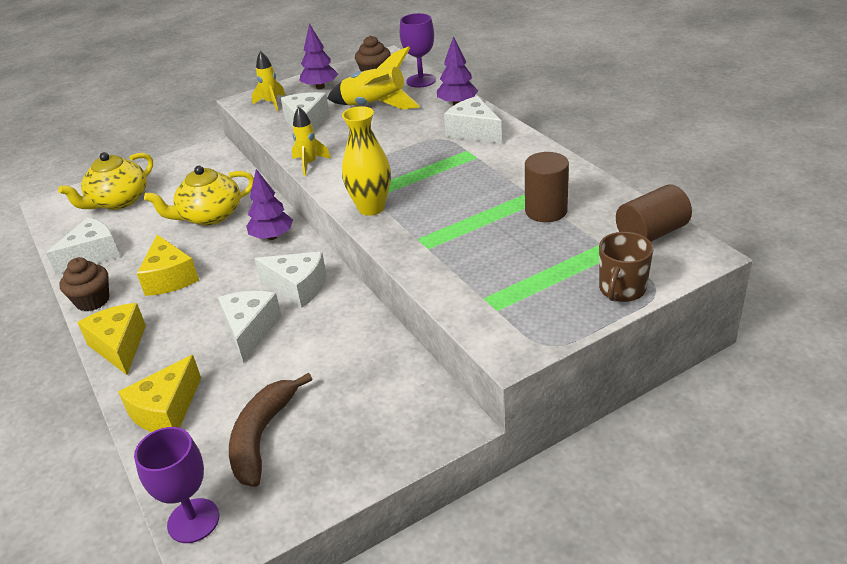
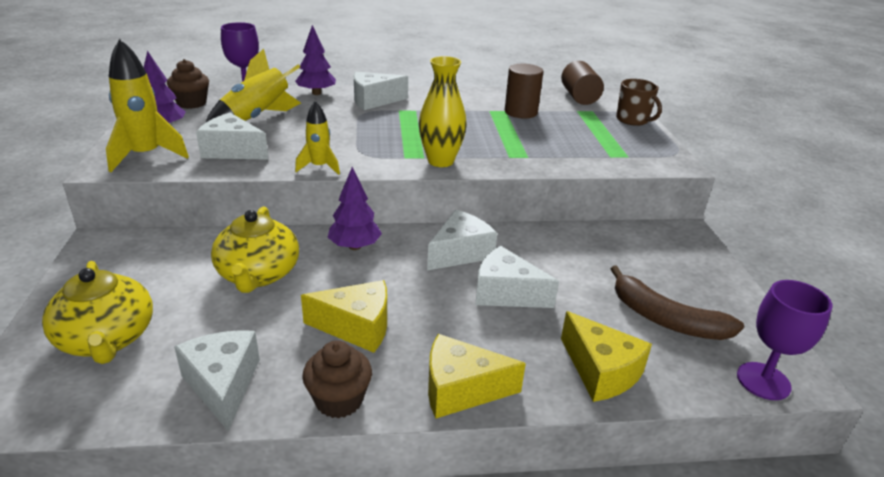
camera: 70 degrees left, 5 degrees down
yellow rocket [252,51,285,111] -> yellow rocket [106,39,189,172], size x1.68

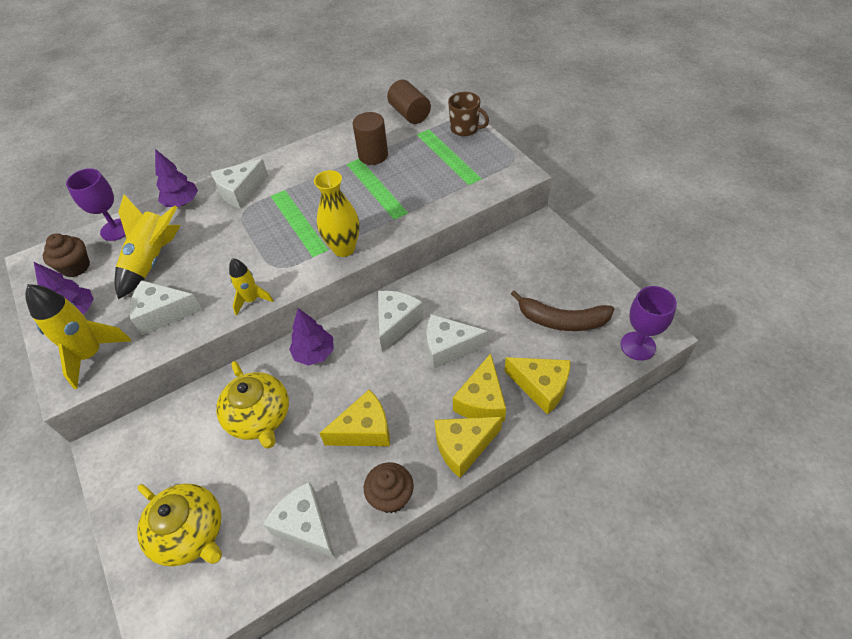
camera: 20 degrees left, 20 degrees up
none -> yellow cheese [453,353,506,422]

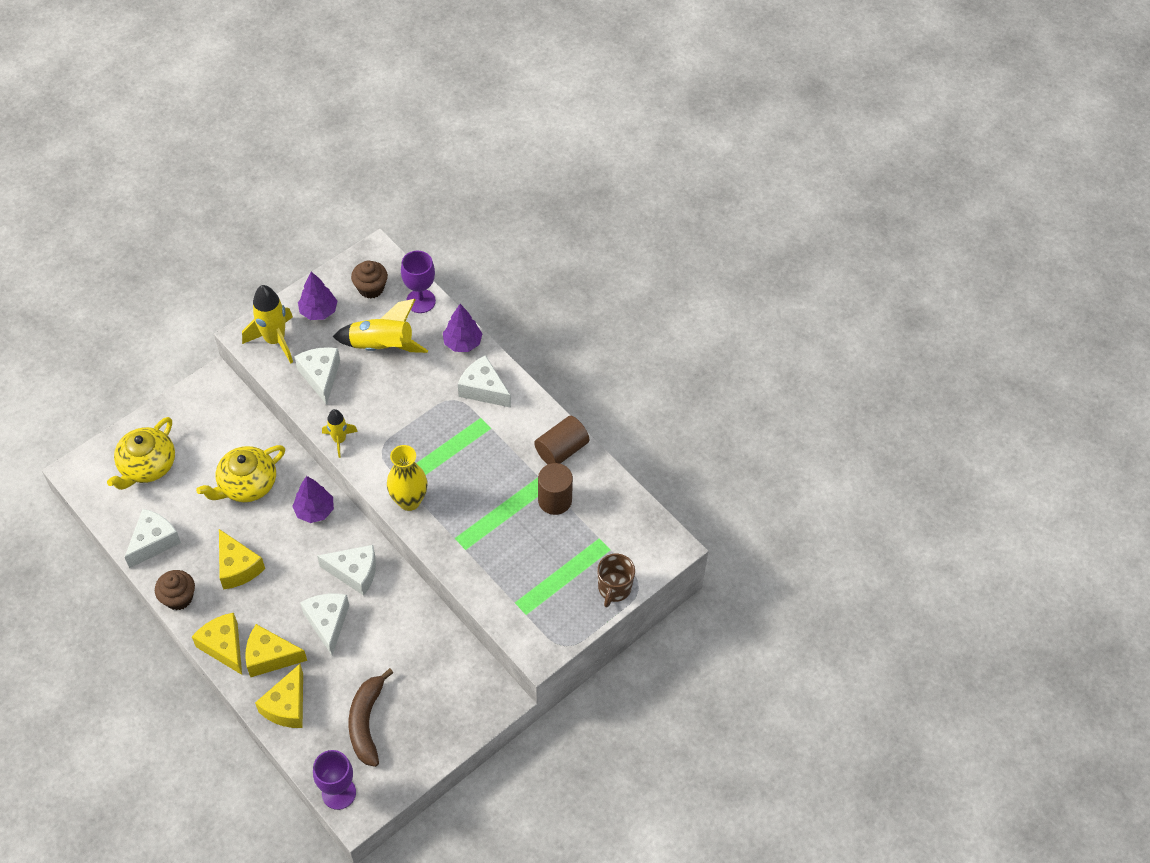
camera: 75 degrees right, 5 degrees up
brown cylinder [387,80,431,124] -> brown cylinder moved to [534,416,589,464]

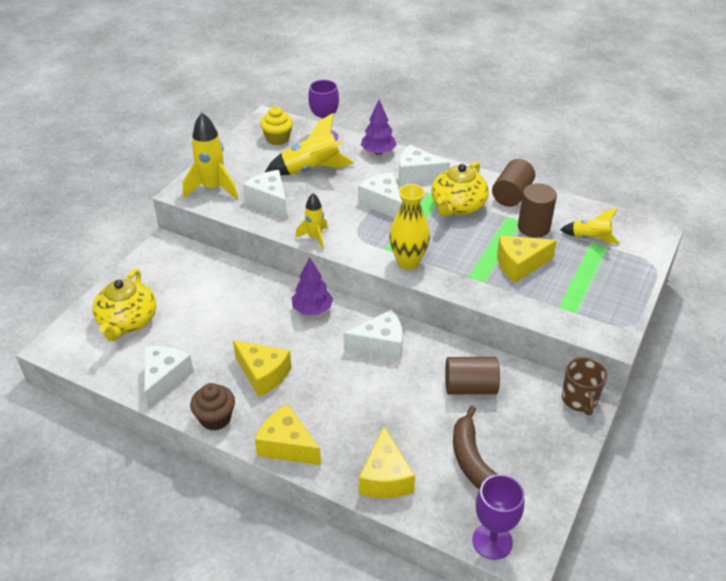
camera: 20 degrees left, 15 degrees down
yellow teapot [196,445,285,502] -> yellow teapot moved to [431,161,489,216]
yellow cheese [245,624,307,677] -> yellow cheese moved to [497,236,557,283]
purple tree [298,271,337,320] -> none
white cheese [300,593,349,655] -> white cheese moved to [358,172,402,218]
brown cupcake [351,261,388,299] -> yellow cupcake [260,106,293,145]
brown mug [597,554,635,608] -> brown mug moved to [562,357,607,415]
none -> brown cylinder [445,357,500,395]
none -> yellow rocket [560,208,620,244]

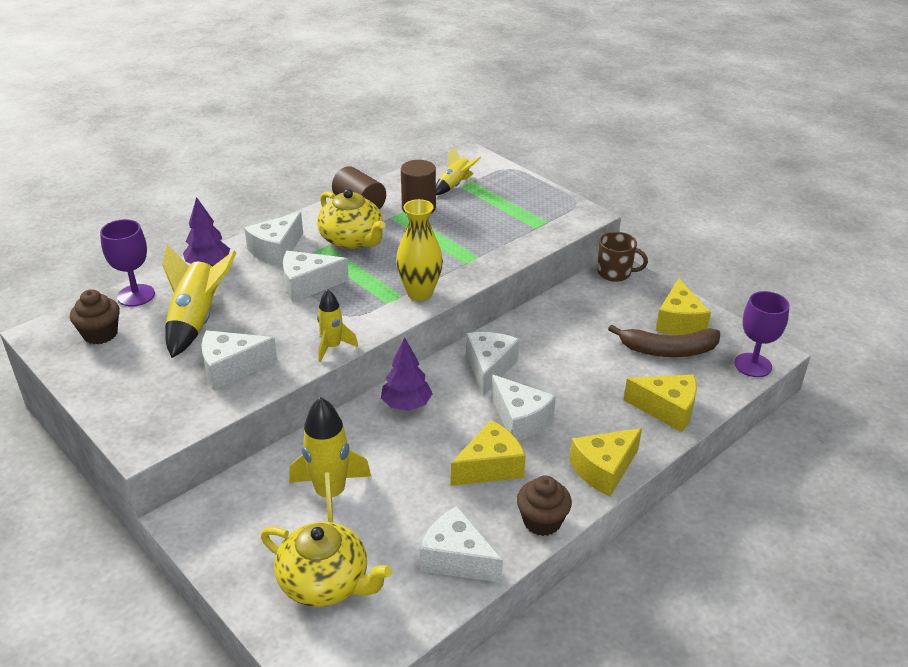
camera: 70 degrees left, 5 degrees down
yellow rocket [183,113,238,200] -> yellow rocket moved to [289,397,371,522]
yellow cupcake [260,106,293,145] -> brown cupcake [70,289,120,344]
brown cylinder [445,357,500,395] -> none
yellow cheese [497,236,557,283] -> yellow cheese moved to [656,278,711,335]
none -> white cheese [491,375,556,441]

